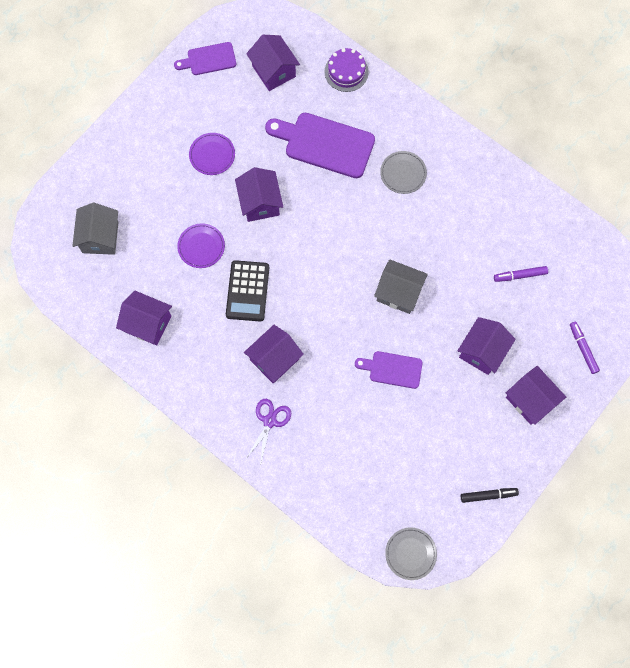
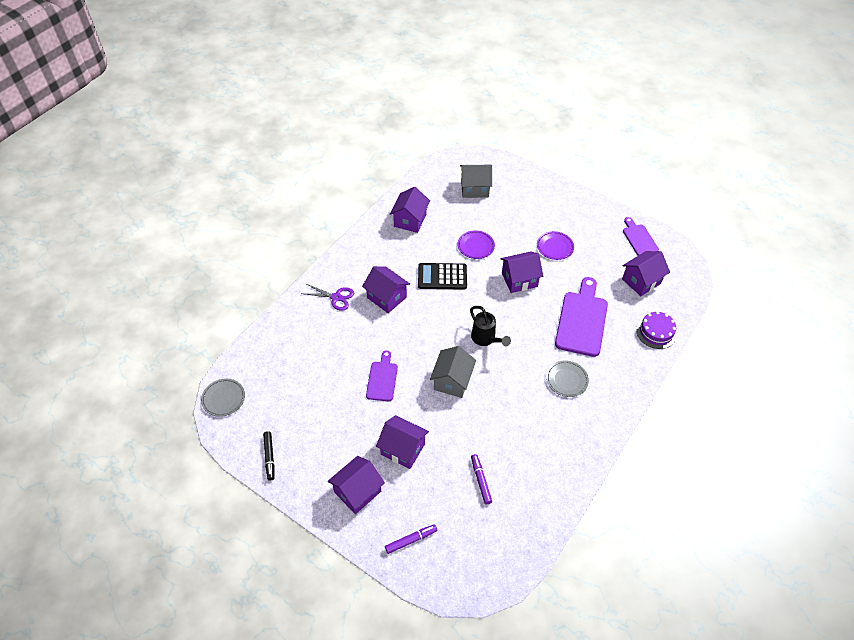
camera: 85 degrees right, 20 degrees down
none -> black watering can [470,306,511,346]

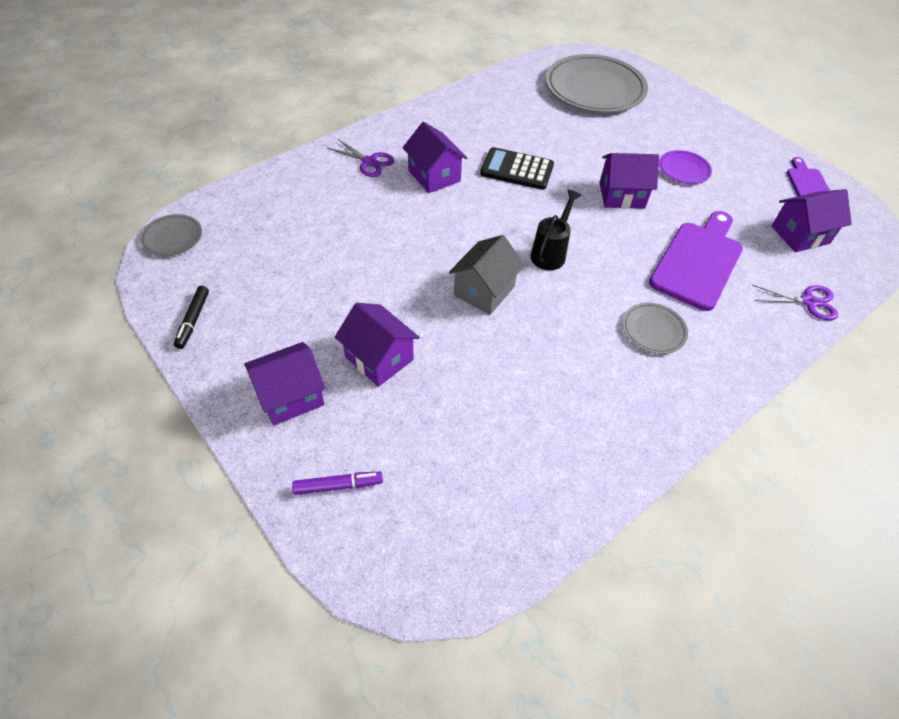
camera: 15 degrees right, 0 degrees up
purple cutting board [366,350,398,401] -> none
purple house [390,187,430,233] -> none
purple plate [458,230,495,259] -> none
grey house [460,165,492,198] -> grey plate [545,54,648,113]
black watering can [470,306,511,346] -> black watering can turned 135 degrees counterclockwise [530,190,582,270]
purple marker [471,454,492,504] -> none
purple cake [636,311,677,349] -> purple scissors [752,285,838,321]

